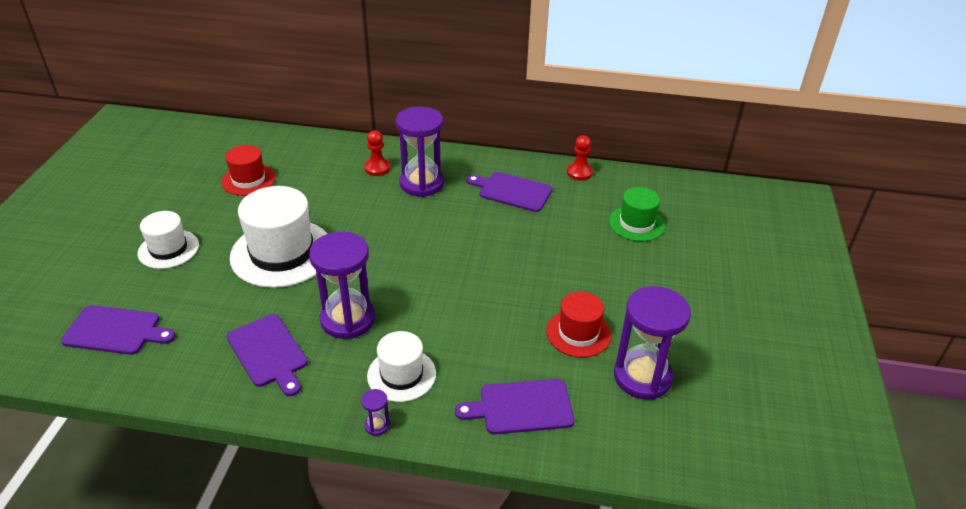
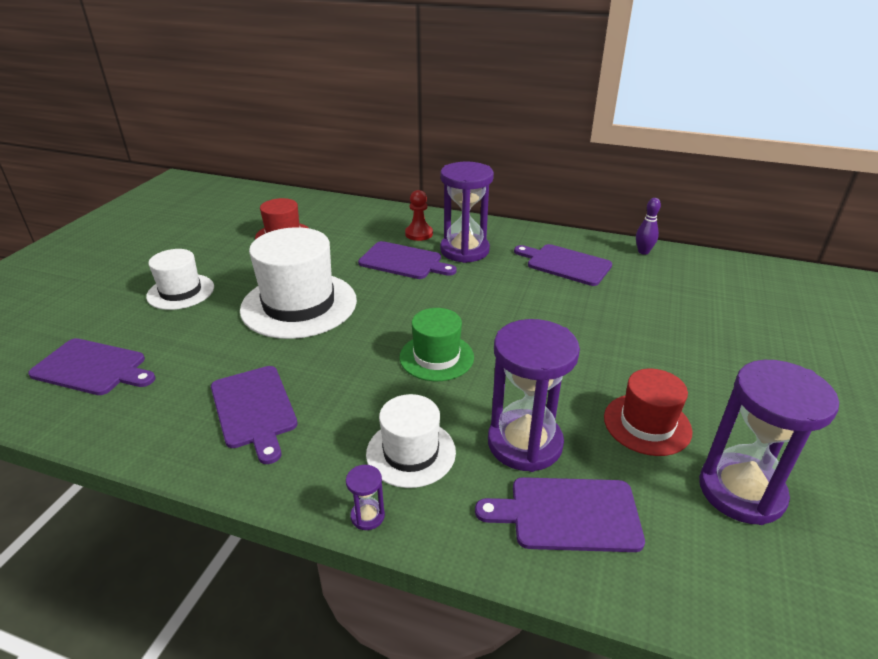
camera: 10 degrees right, 5 degrees down
purple hourglass [309,231,375,339] -> purple hourglass moved to [488,319,580,472]
red pawn [567,135,593,181] -> purple bowling pin [636,198,661,255]
green hat [609,187,665,242] -> green hat moved to [400,308,474,381]
none -> purple cutting board [358,241,457,279]

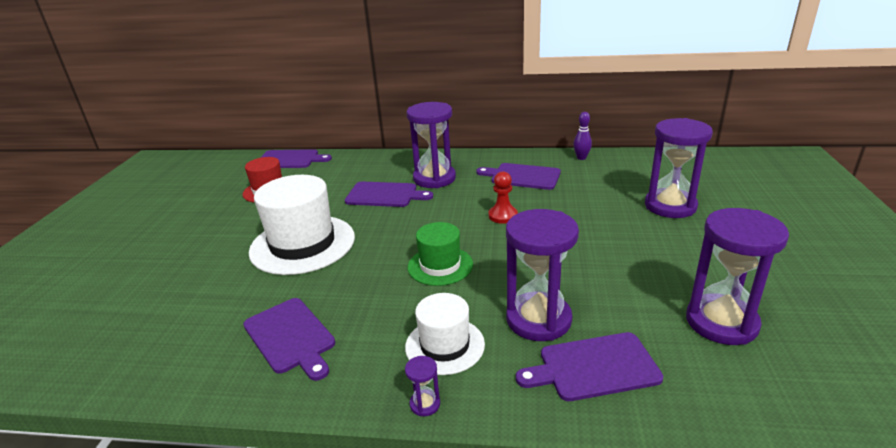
camera: 10 degrees left, 5 degrees down
purple cutting board [28,338,155,395] -> purple cutting board moved to [260,149,332,168]
white hat [146,249,214,310] -> none
red pawn [405,190,433,241] -> red pawn moved to [488,172,518,224]
red hat [604,368,692,456] -> none
none -> purple hourglass [645,118,713,218]

